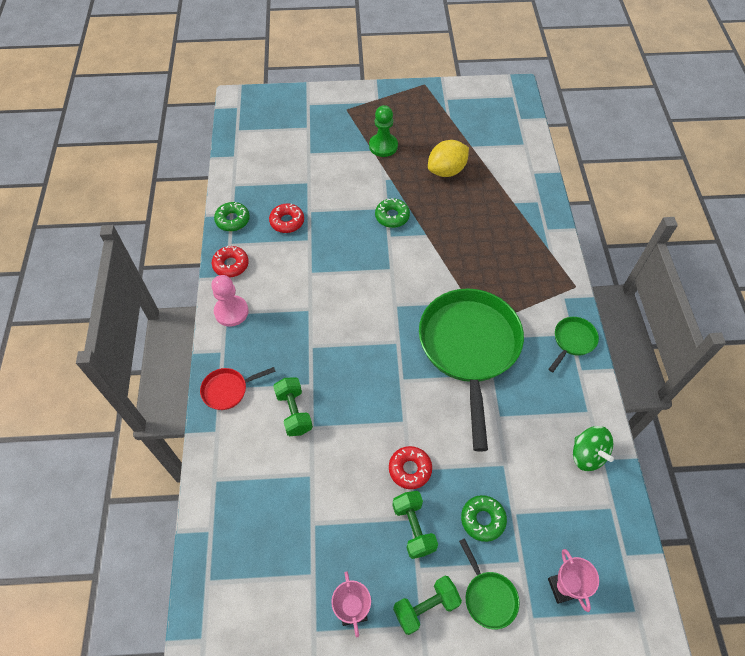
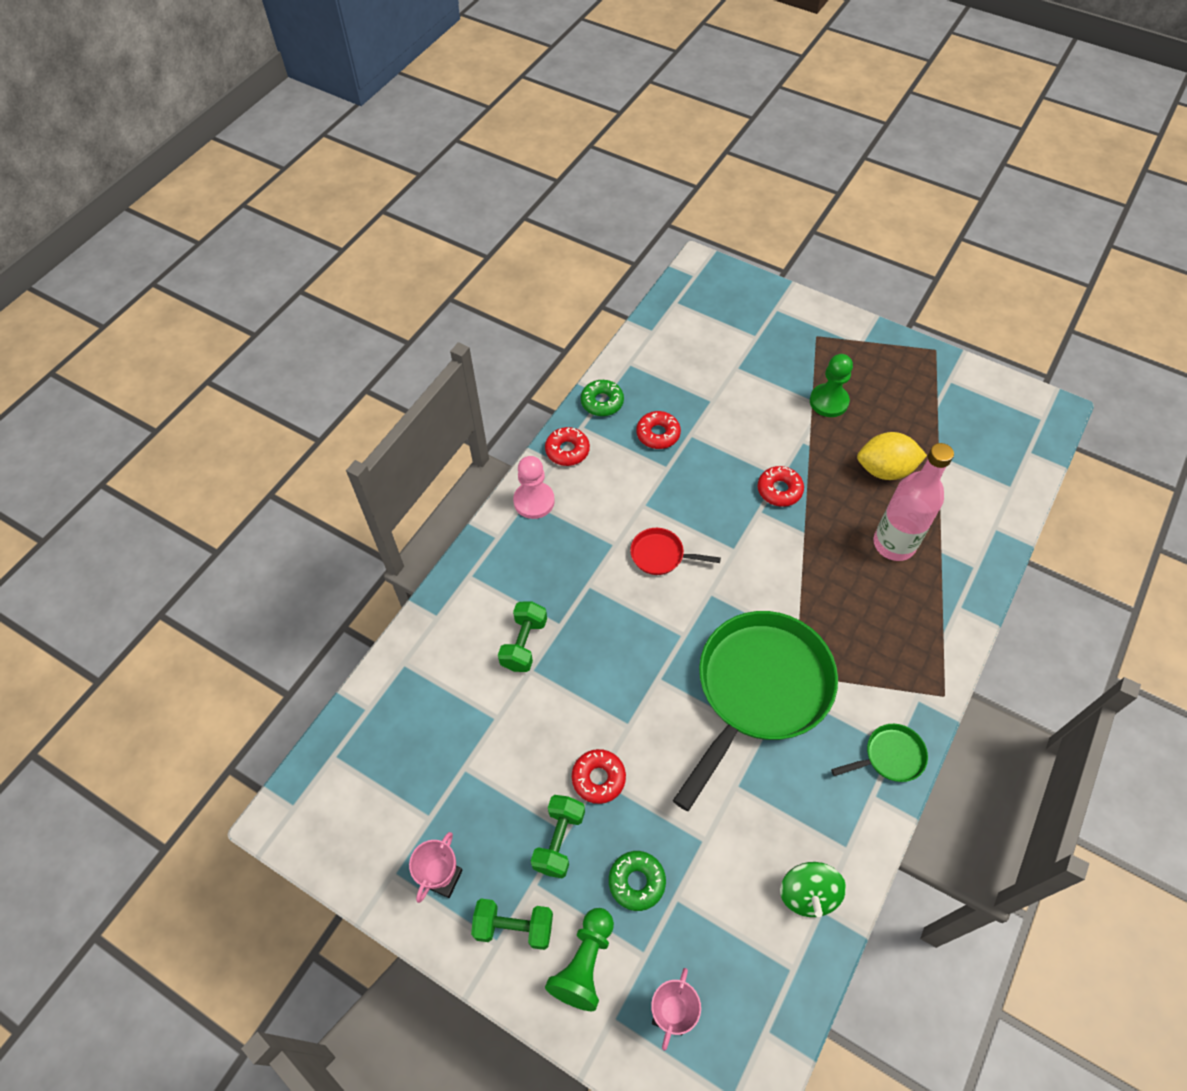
camera: 35 degrees right, 0 degrees up
red pan [200,367,276,410] -> red pan moved to [630,528,721,575]
green donut [375,198,410,228] -> red donut [758,466,804,507]
green pan [459,538,519,629] -> green pawn [545,908,614,1011]
none -> pink bottle [873,443,954,561]

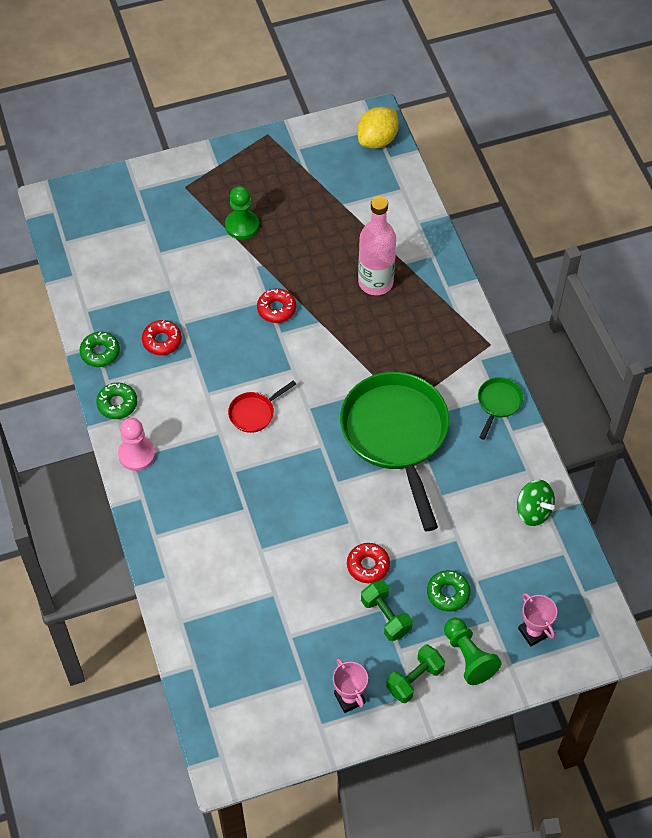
camera: 50 degrees left, 0 degrees up
green dumbbell [498,601,547,672] -> none
red donut [545,427,590,466] -> green donut [96,382,137,419]
yellow lemon [857,432,927,480] -> yellow lemon moved to [357,107,399,148]

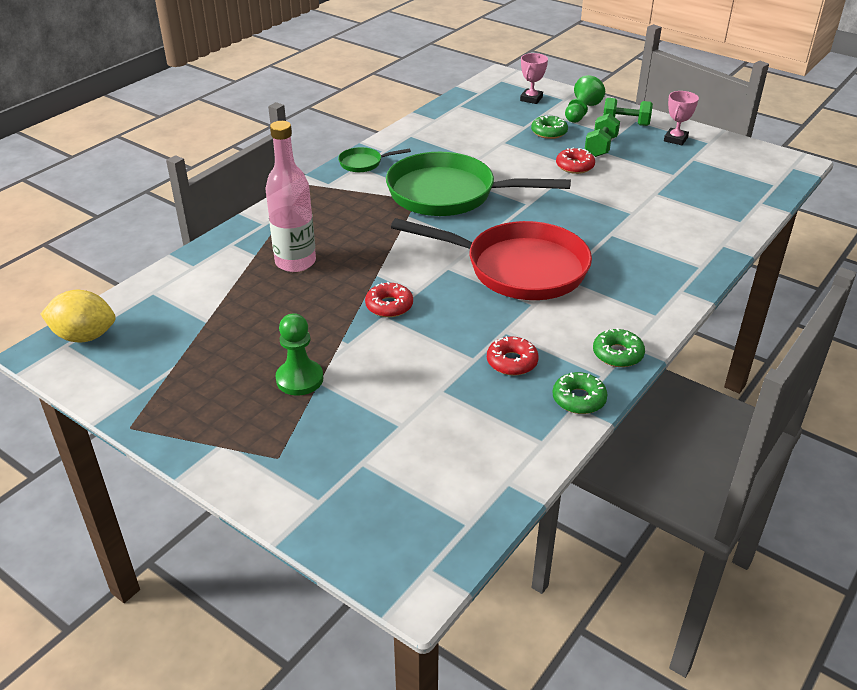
camera: 125 degrees left, 20 degrees down
pink pawn [118,418,155,471] -> none
red pan [228,380,296,433] -> red pan [391,218,592,300], size x2.37
green pan [340,372,449,531] -> green pan turned 60 degrees clockwise [386,152,571,216]
green spinning top [517,480,555,526] -> none

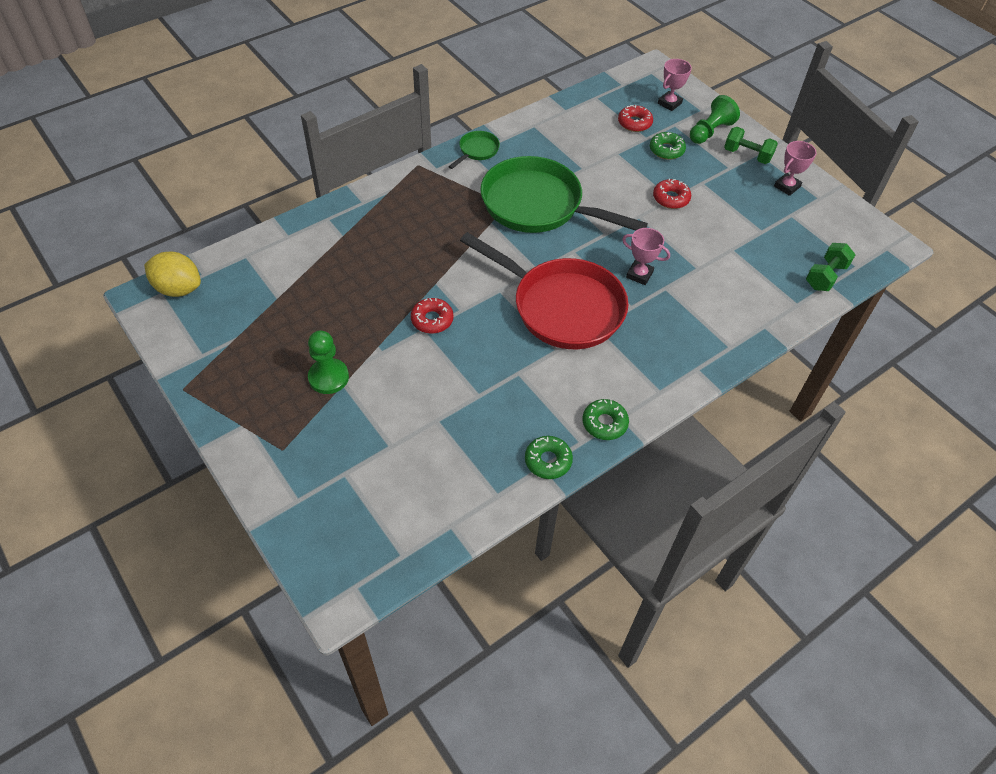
camera: 15 degrees right, 15 degrees up
pink bottle [265,121,316,272] -> none
green pan [338,147,411,172] -> green pan turned 120 degrees clockwise [448,131,500,169]
red donut [487,336,539,376] -> red donut moved to [618,105,653,132]
green dumbbell [585,113,620,157] -> green dumbbell moved to [806,243,856,291]
none -> pink trophy [622,228,670,285]

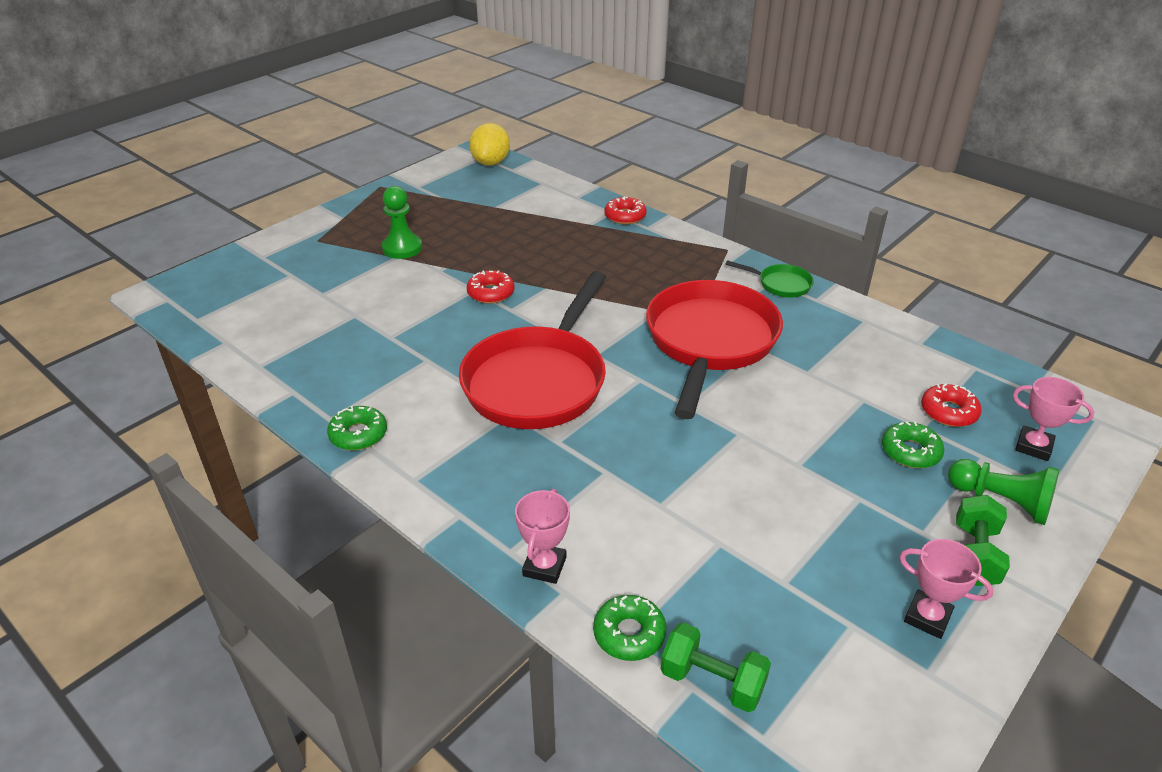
camera: 80 degrees right, 15 degrees down
green pan [480,156,648,233] -> red pan [646,280,783,419]
green donut [525,436,573,479] -> green donut moved to [593,595,667,661]
pink trophy [622,228,670,285] -> pink trophy moved to [515,489,570,584]
red donut [653,179,691,209] -> red donut moved to [605,197,647,224]

